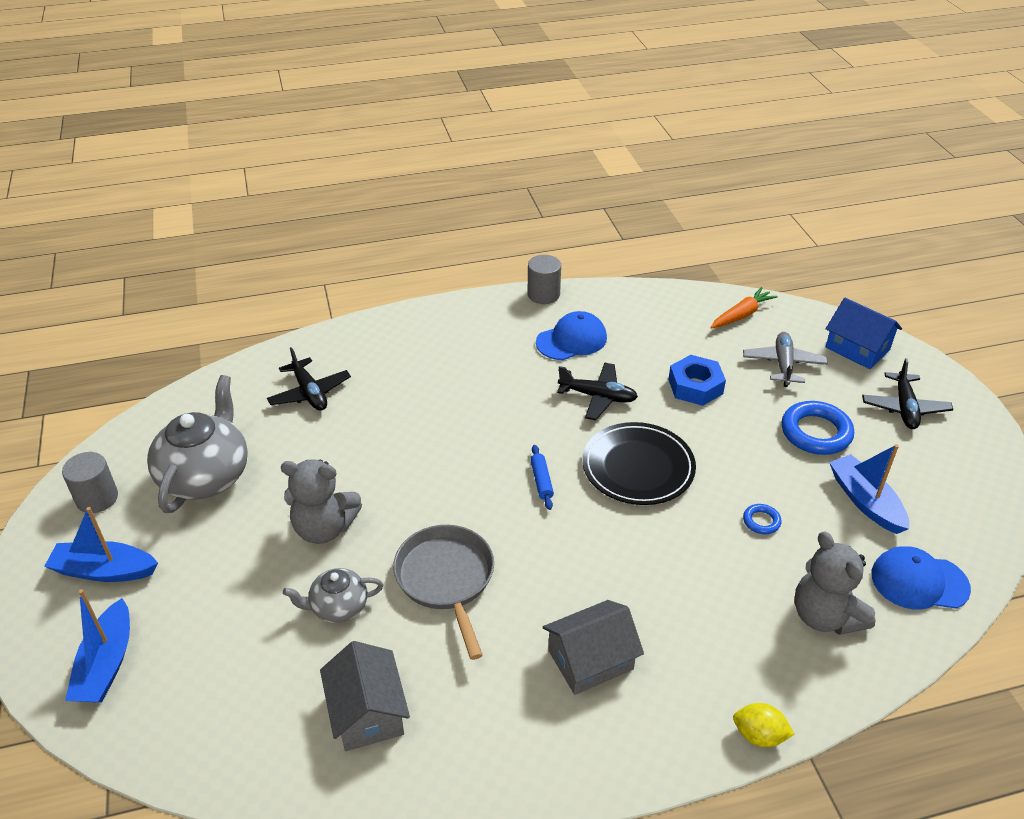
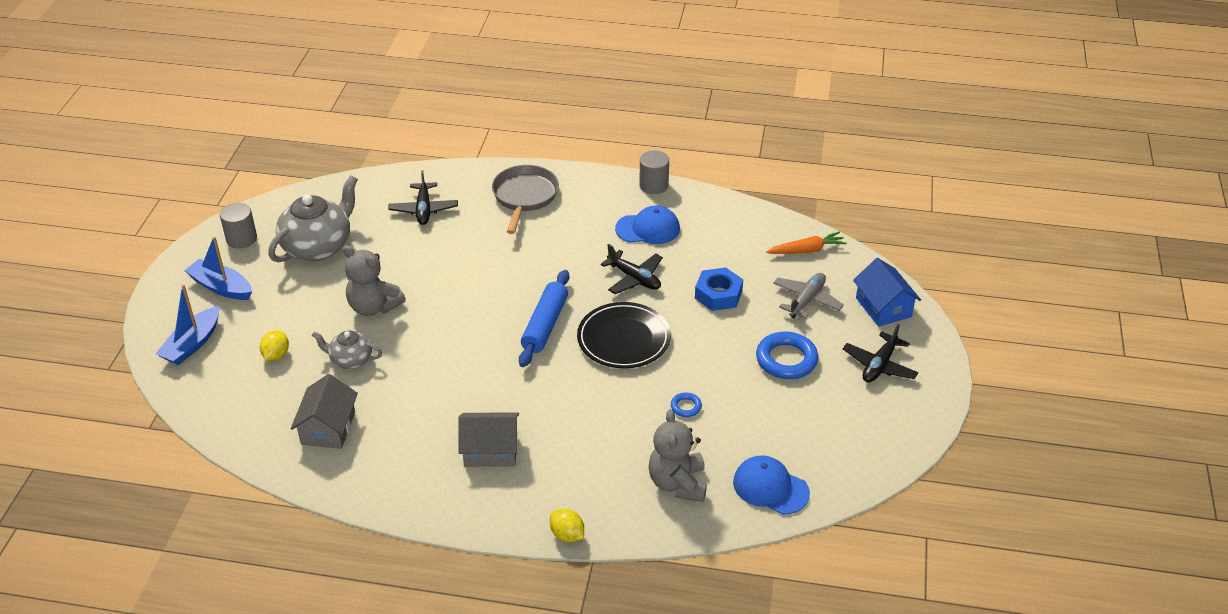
camera: 25 degrees right, 0 degrees up
grey pan [393,525,494,660] -> grey pan moved to [492,165,559,234]
blue rolling pin [530,445,554,510] -> blue rolling pin [519,270,569,367], size x1.99
blue boat [829,444,909,534] -> none
none -> yellow lemon [260,330,289,361]

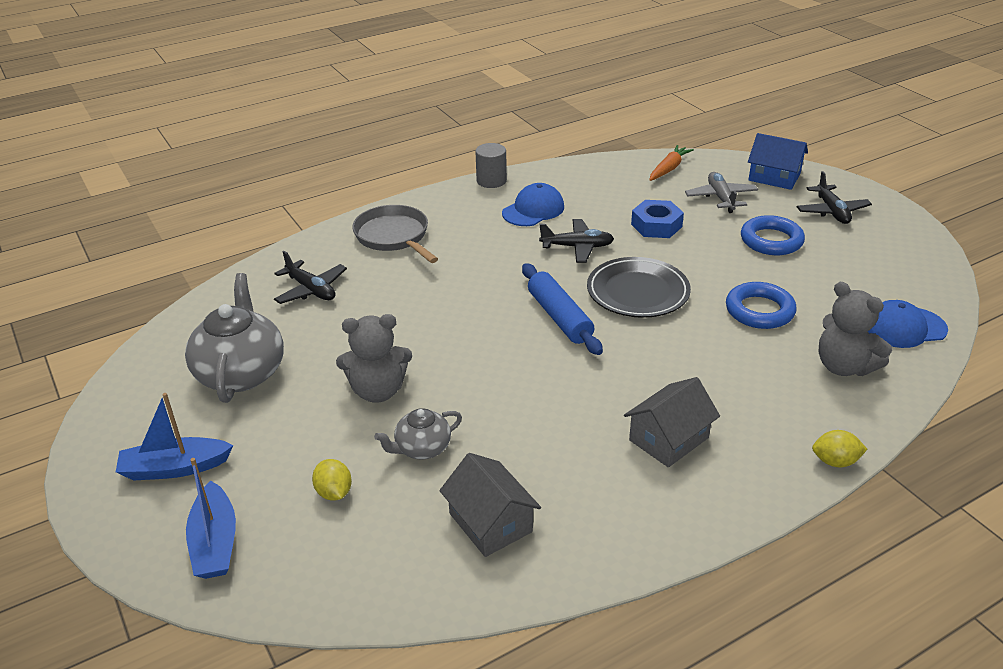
camera: 40 degrees left, 5 degrees down
grey cylinder [220,203,257,249] -> none
blue ring [671,393,702,417] -> blue ring [726,282,796,329], size x2.05

